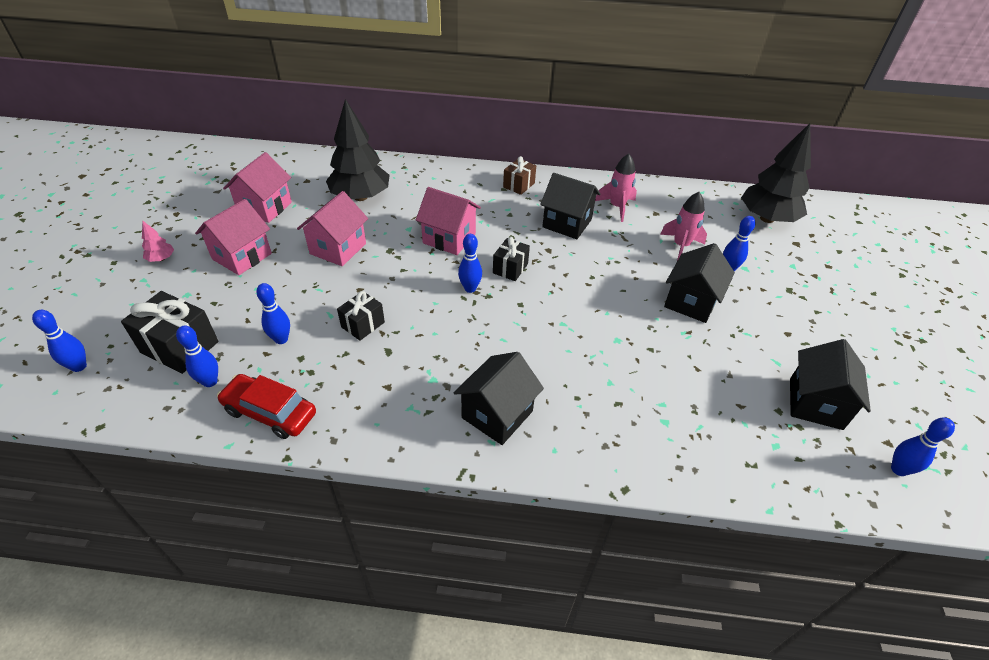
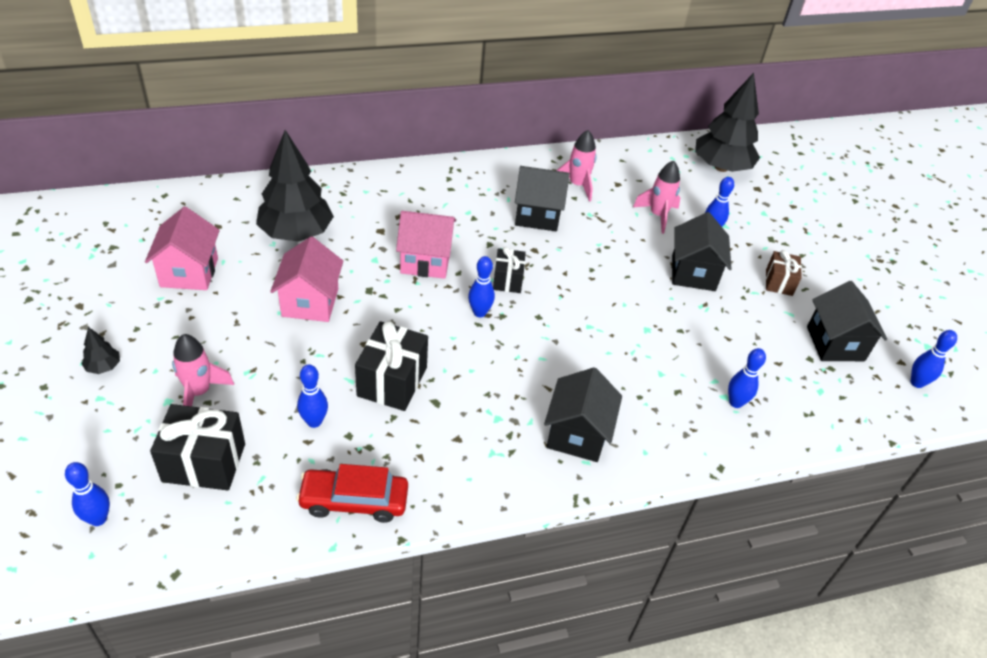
camera: 25 degrees left, 0 degrees up
pink tree [142,221,174,262] -> black tree [81,327,120,374]
blue bowling pin [176,325,218,387] -> blue bowling pin moved to [728,348,766,408]
pink house [195,199,272,275] -> none
black gift [337,291,385,341] -> black gift [355,321,428,411], size x1.64
brown gift [503,156,536,195] -> brown gift moved to [766,250,802,296]
none -> pink rocket [172,334,234,407]

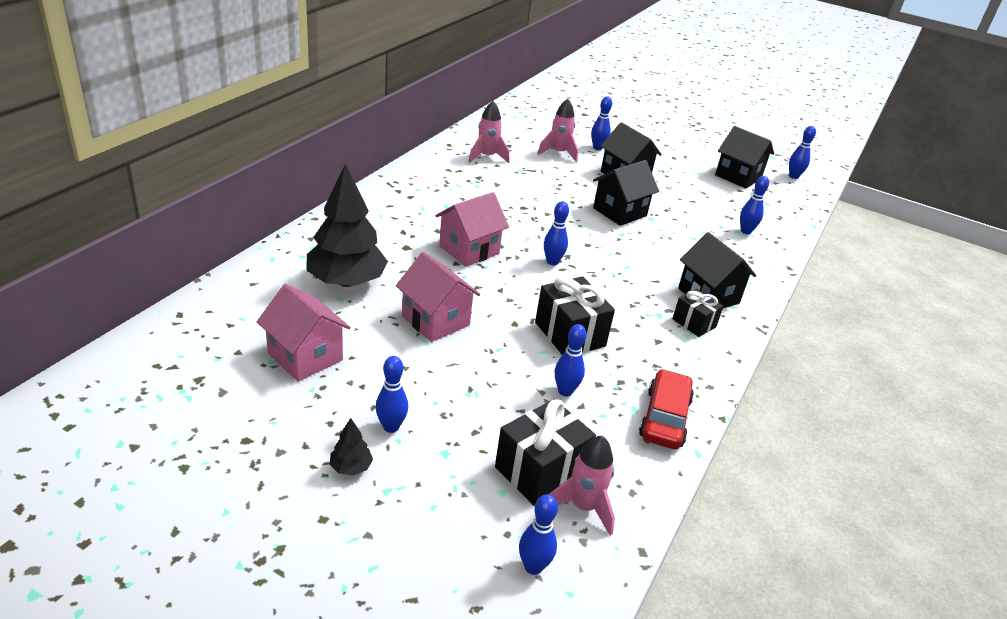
camera: 45 degrees left, 10 degrees down
pink rocket [172,334,234,407] -> pink rocket moved to [549,436,615,536]
red car [296,464,408,523] -> red car turned 150 degrees clockwise [639,369,694,449]
black gift [493,247,526,293] -> black gift moved to [673,289,723,337]
black house [515,166,570,231] -> black house moved to [593,160,659,226]
black tree [695,73,760,172] -> none
brown gift [766,250,802,296] -> none
none -> blue bowling pin [376,356,408,433]

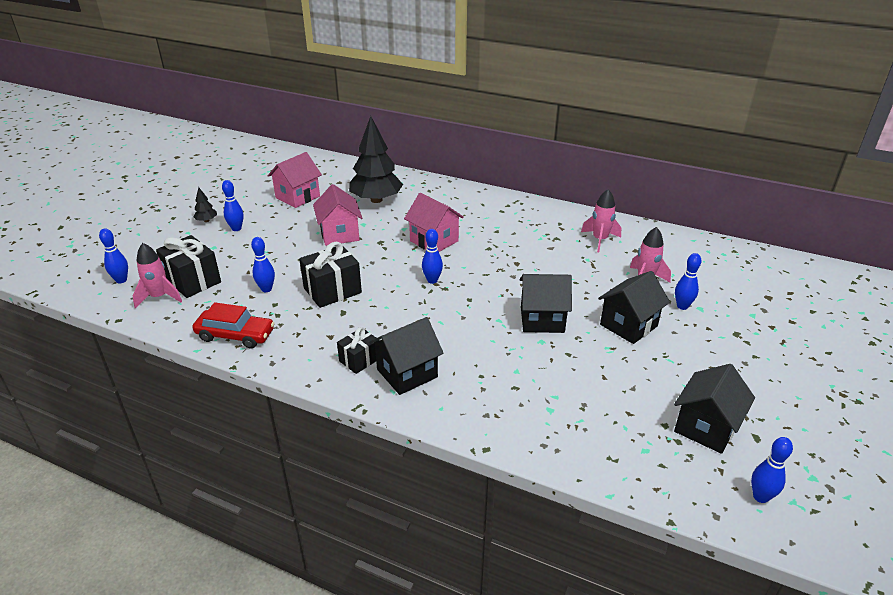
camera: 90 degrees right, 0 degrees up
pink house [396,252,480,342] -> pink house turned 60 degrees counterclockwise [313,184,362,246]
black house [593,160,659,226] -> black house turned 45 degrees counterclockwise [520,274,572,333]
blue bowling pin [740,176,769,234] -> none

